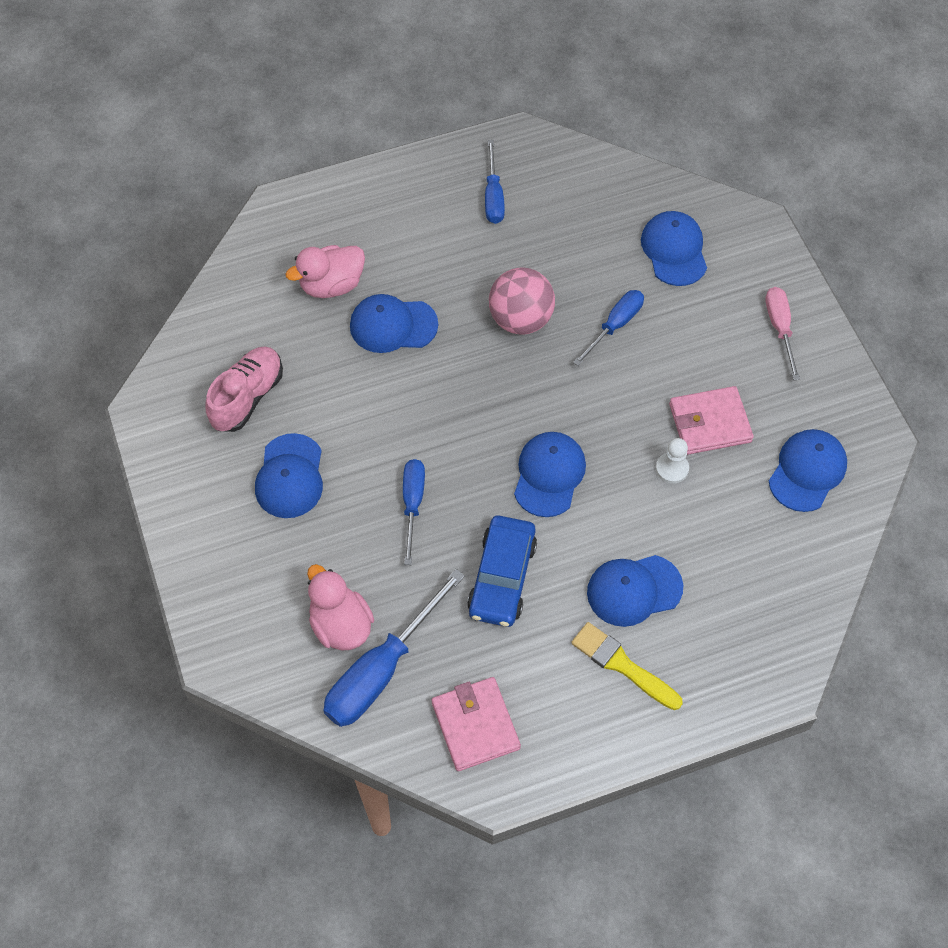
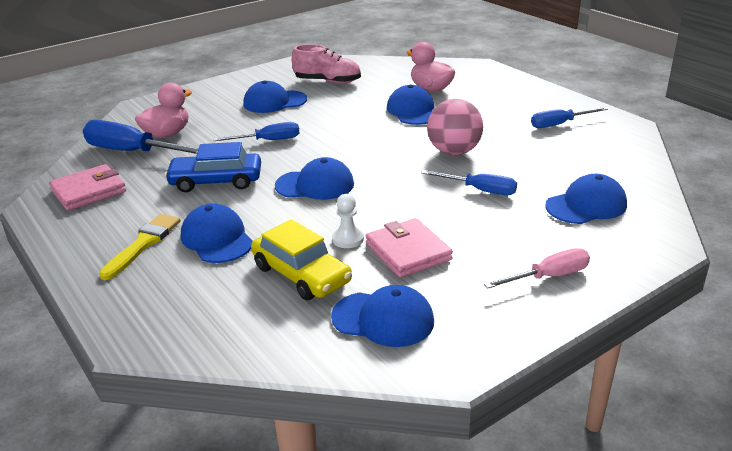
camera: 75 degrees right, 30 degrees down
none -> yellow car [251,219,352,300]

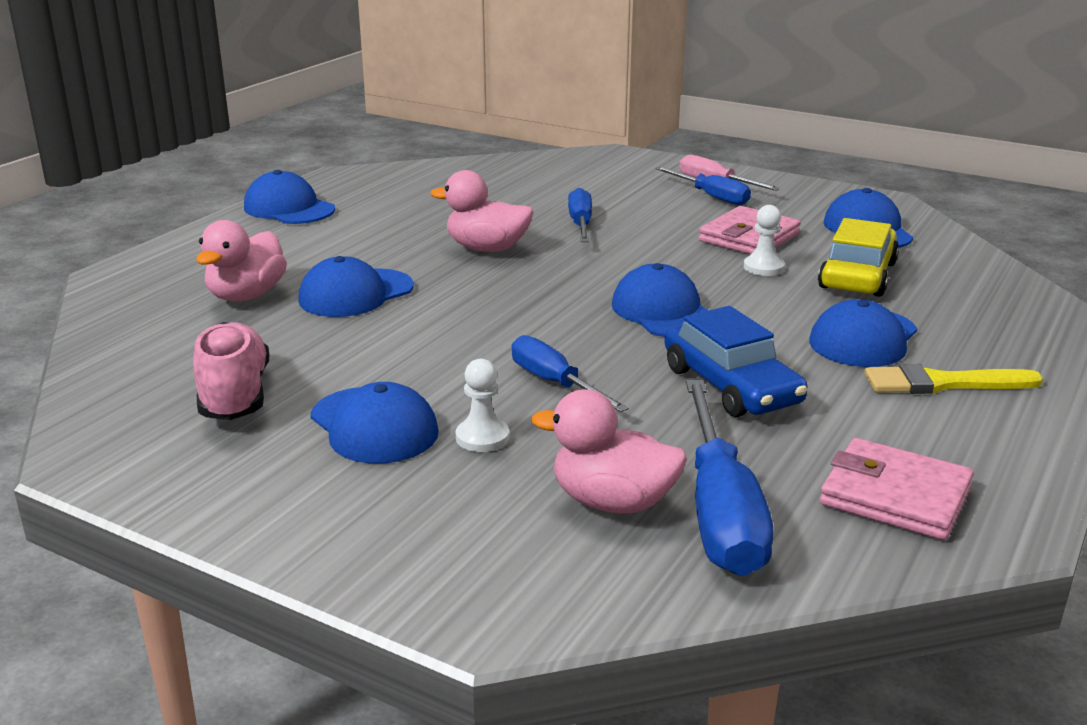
camera: 115 degrees left, 5 degrees down
pink ball [427,99,483,155] -> pink duck [430,170,533,252]
blue screwdriver [531,107,608,128] -> blue screwdriver moved to [655,167,751,205]
blue cap [545,174,627,224] -> blue cap moved to [244,170,335,224]
none -> white pawn [456,359,509,452]

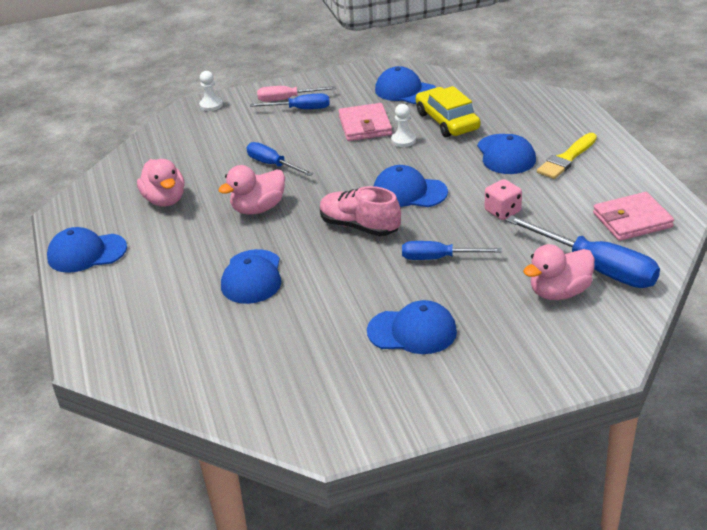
camera: 45 degrees left, 10 degrees up
pink shoe [193,322,269,420] -> pink shoe moved to [320,186,401,236]
pink duck [196,220,287,302] -> pink duck moved to [137,159,185,207]
white pawn [456,359,509,452] -> white pawn moved to [199,71,223,111]
blue car [664,306,808,417] -> pink dice [485,179,522,220]

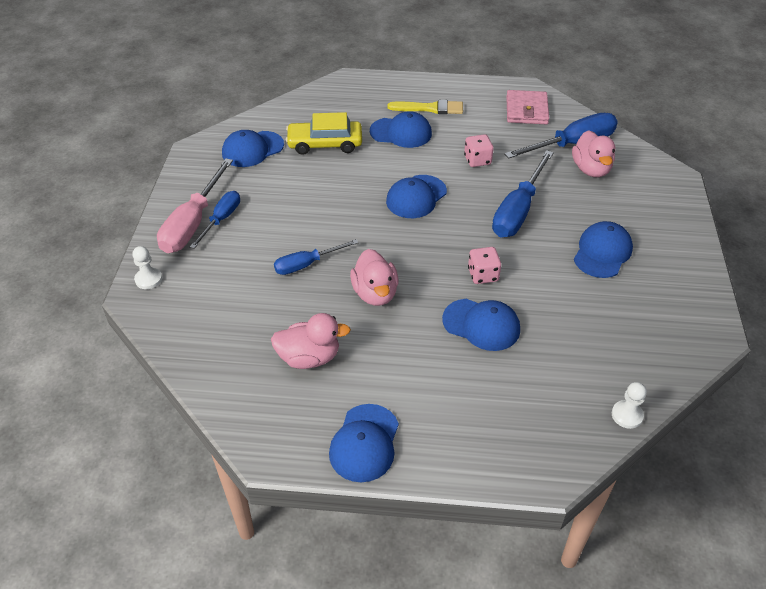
camera: 70 degrees left, 10 degrees up
pink screwdriver [257,86,336,102] -> pink screwdriver [157,158,233,253], size x1.66
pink shoe [320,186,401,236] -> none
pink wallet [338,103,392,141] -> none
white pawn [391,104,416,147] -> white pawn moved to [612,382,647,429]
blue screwdriver [402,241,502,260] -> blue screwdriver [492,150,554,237], size x1.66
yellow brush [537,133,597,179] -> yellow brush turned 60 degrees counterclockwise [387,100,463,114]
none -> pink dice [468,247,501,284]

